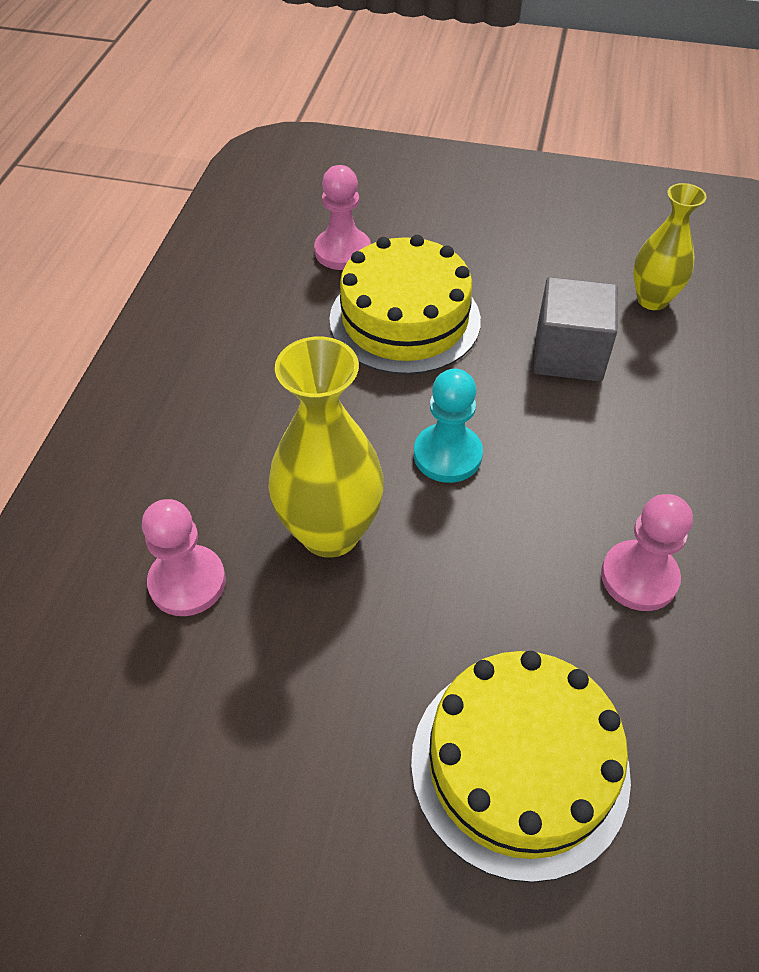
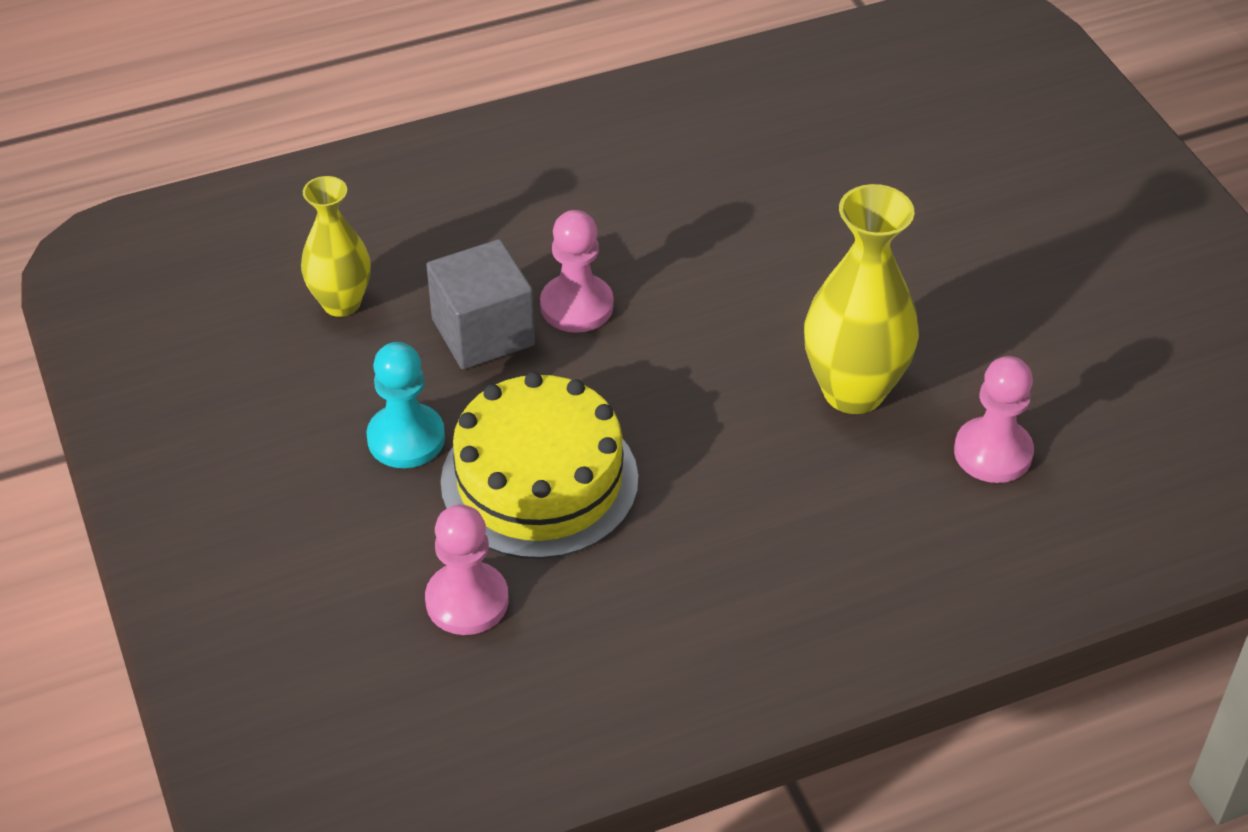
camera: 125 degrees left, 5 degrees down
yellow cake [411,651,631,883] -> none
turquoise pawn [414,369,483,483] -> turquoise pawn moved to [366,342,445,468]
pink pawn [601,494,693,611] -> pink pawn moved to [540,210,613,333]

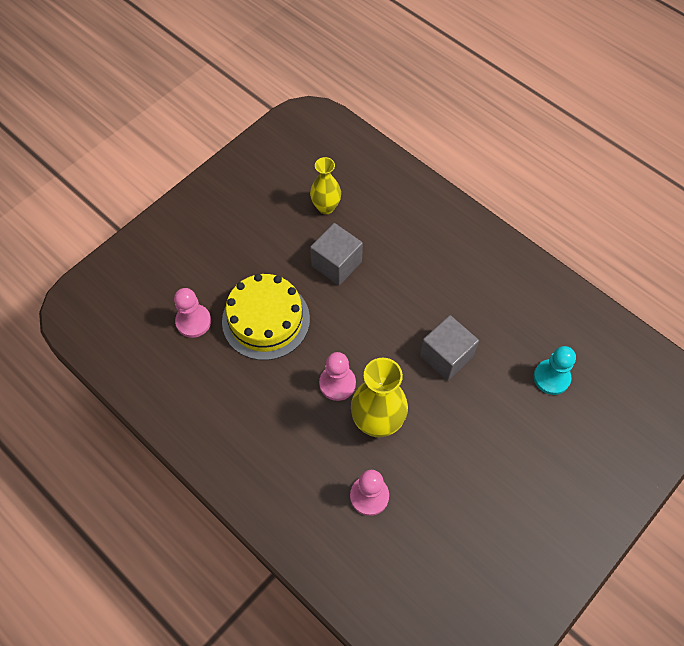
camera: 65 degrees right, 15 degrees up
turquoise pawn [366,342,445,468] -> turquoise pawn moved to [534,346,576,395]
pink pawn [540,210,613,333] -> pink pawn moved to [319,352,356,401]
none -> grey cube [420,315,479,381]

